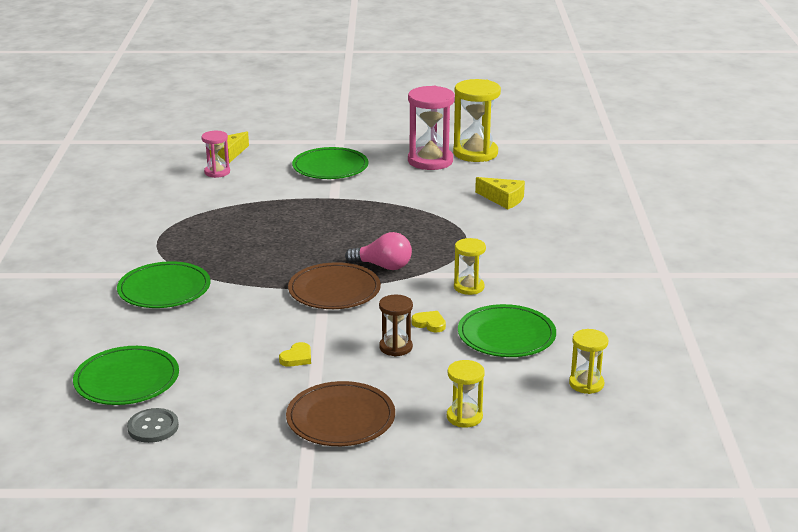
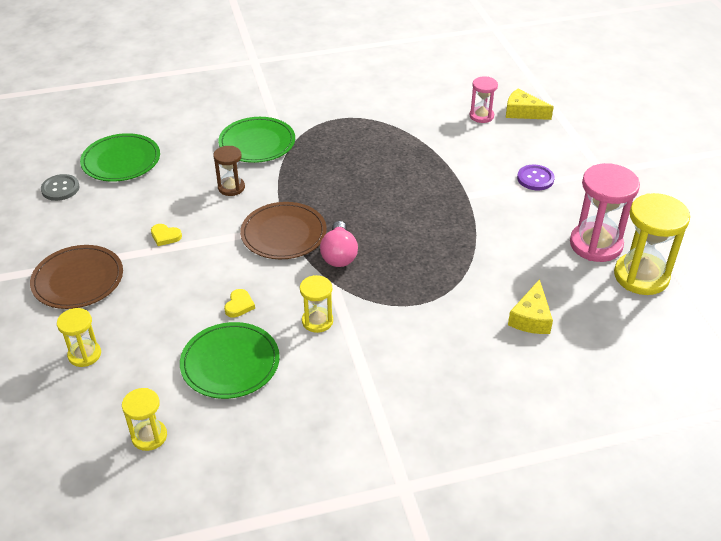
camera: 75 degrees right, 15 degrees up
green plate [292,147,369,179] -> purple button [517,165,555,190]
brown hourglass [379,295,413,356] -> brown hourglass moved to [213,146,245,196]

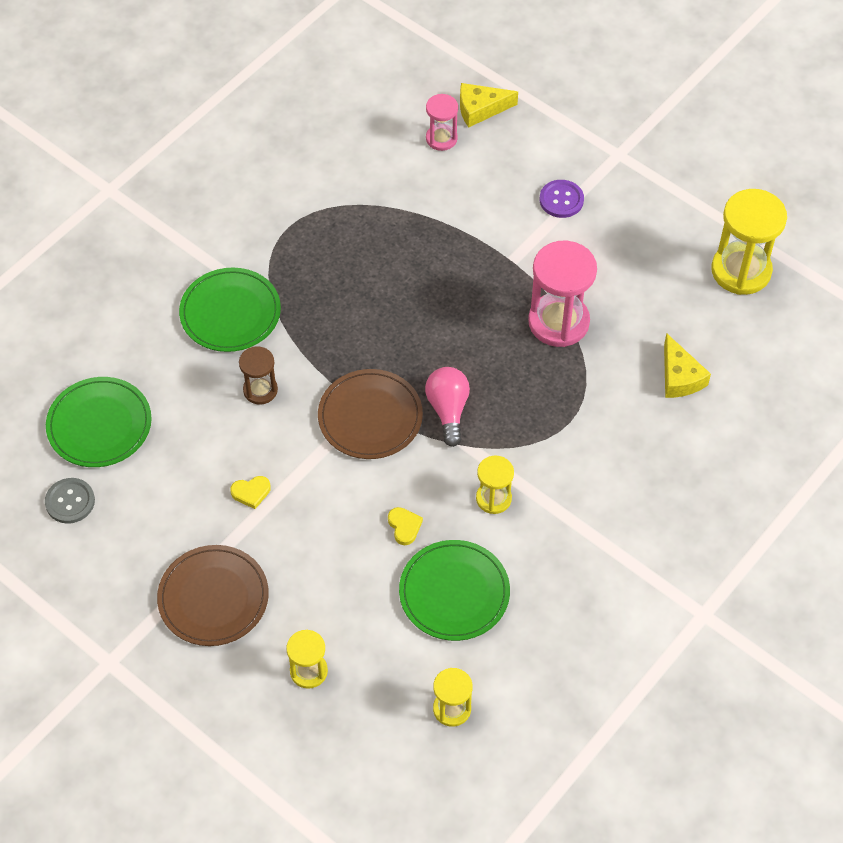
camera: 35 degrees left, 15 degrees up
pink light bulb [320,221,358,267] -> pink light bulb turned 150 degrees counterclockwise [425,367,470,447]
pink hourglass [570,163,640,262] -> pink hourglass moved to [528,241,597,347]

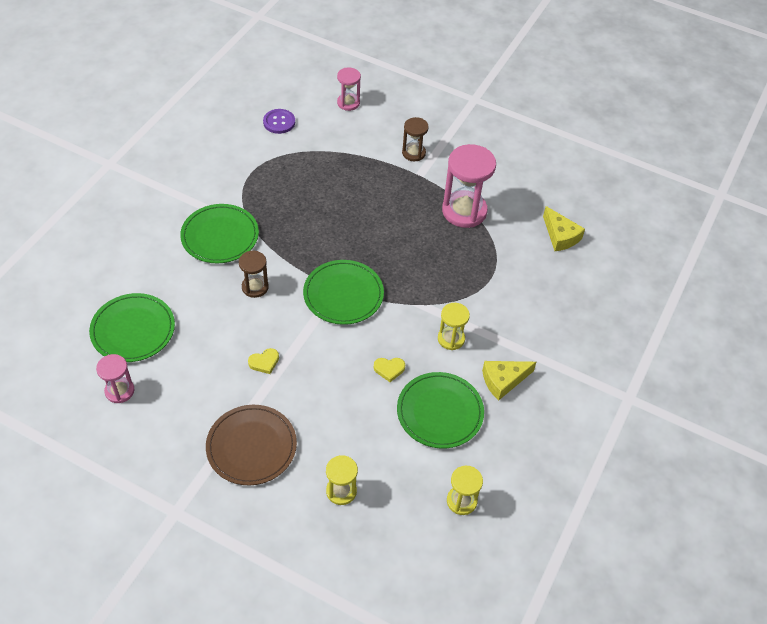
camera: 15 degrees left, 5 degrees down
grey button [45,478,95,524] -> pink hourglass [96,354,135,403]
brown plate [318,369,423,459] -> green plate [303,260,384,325]
yellow heart [388,507,423,545] -> yellow heart turned 120 degrees clockwise [374,358,405,382]
pink light bulb [425,367,470,447] -> none
yellow cheese [460,83,518,128] -> yellow cheese moved to [482,361,536,401]
purple button [540,180,584,218] -> purple button moved to [263,109,295,134]
yellow hourglass [711,189,787,295] -> none
none -> brown hourglass [402,117,429,161]

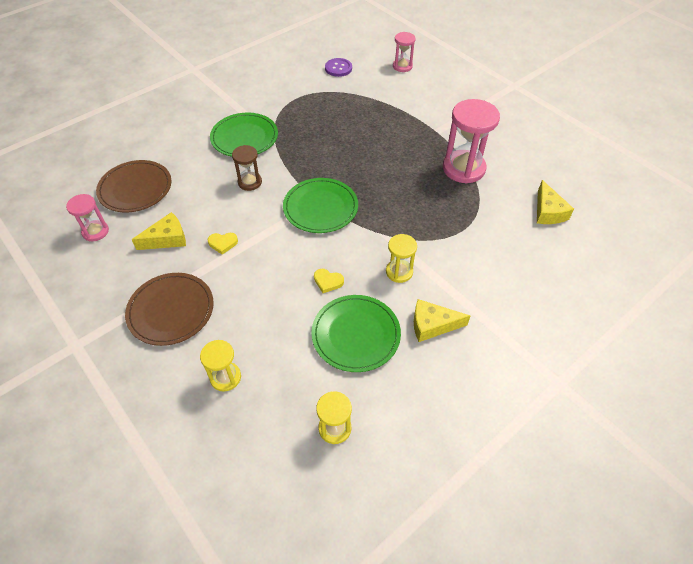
camera: 25 degrees right, 0 degrees up
green plate [89,293,175,362] -> brown plate [96,160,172,212]
brown hourglass [402,117,429,161] -> none
none -> yellow cheese [132,212,186,250]

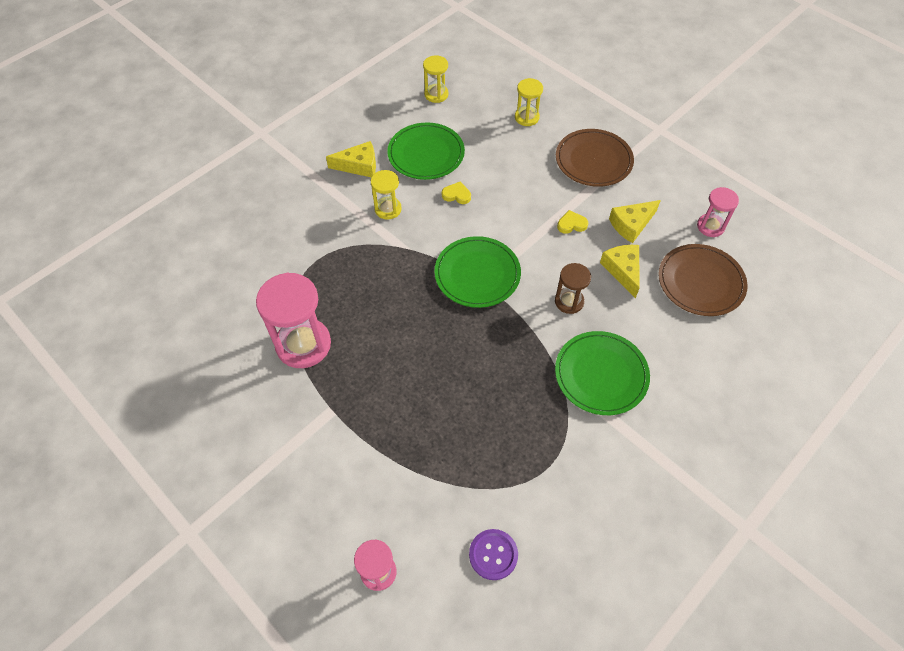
camera: 175 degrees right, 5 degrees up
yellow cheese [537,180,574,224] -> yellow cheese moved to [600,245,639,299]

